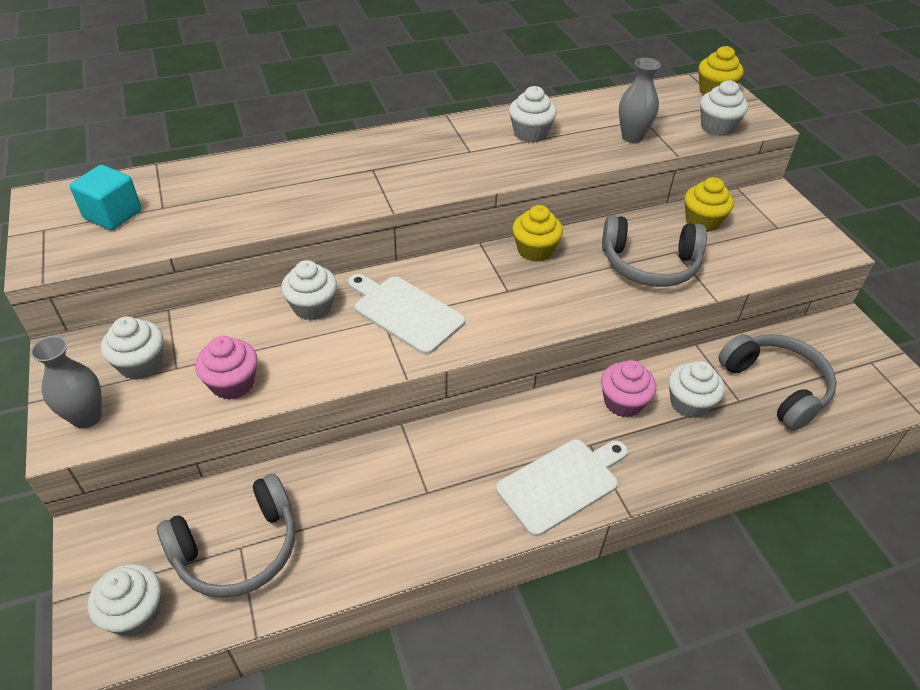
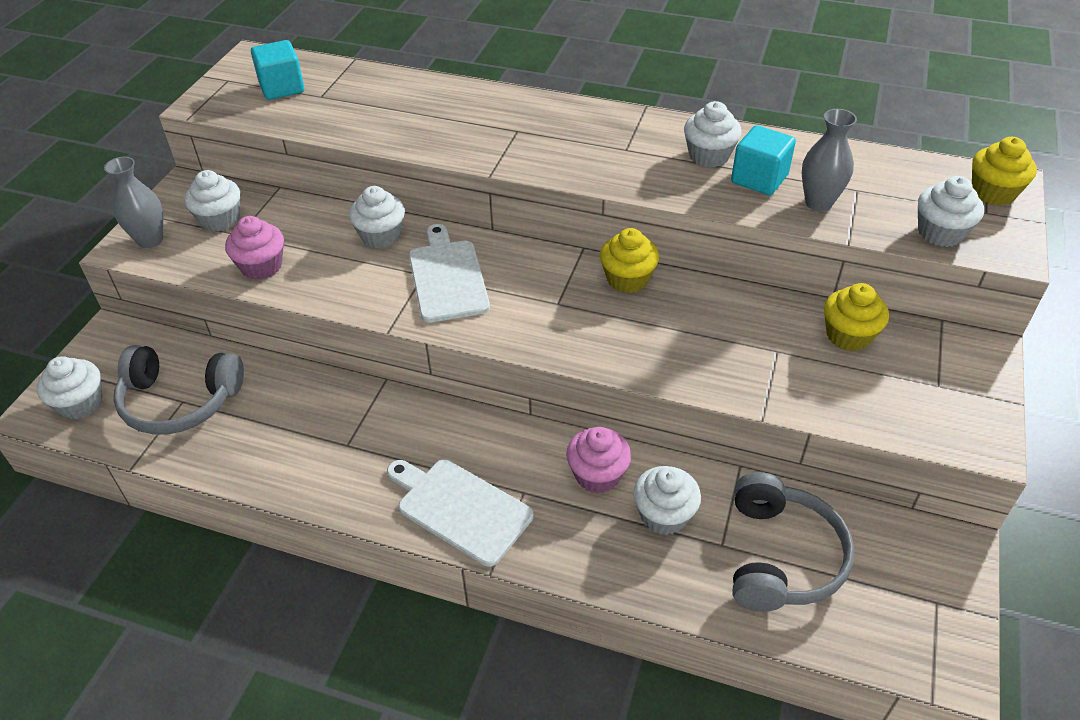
camera: 40 degrees right, 0 degrees up
white cutting board [496,439,628,536] -> white cutting board turned 150 degrees counterclockwise [387,459,533,566]
grey headphones [602,215,707,287] -> none
none -> turquoise cube [731,125,796,195]

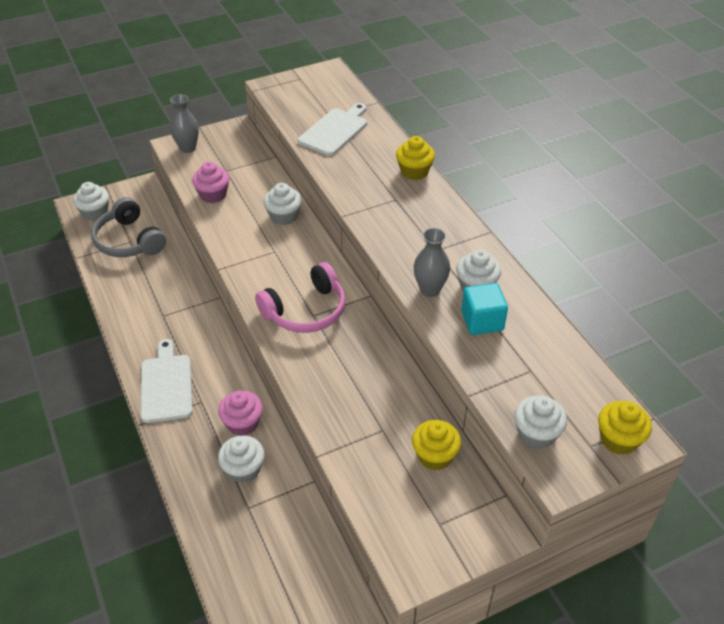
camera: 45 degrees right, 0 degrees up
white cupcake [184,170,240,232] -> none
turquoise cube [251,40,304,100] -> none
white cutting board [409,224,490,323] -> white cutting board moved to [298,103,367,156]
yellow cupcake [600,228,659,293] -> yellow cupcake moved to [396,136,435,180]
grey headphones [733,472,855,612] -> none
grey vase [802,109,857,211] -> grey vase moved to [414,228,450,297]
none -> pink headphones [255,262,345,333]

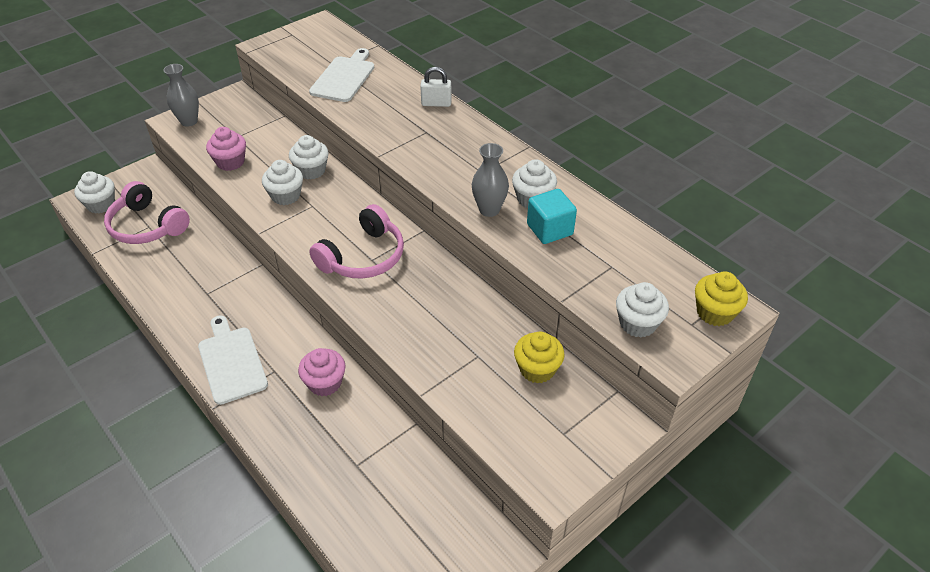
camera: 15 degrees left, 0 degrees up
grey headphones [91,197,166,257] -> pink headphones [104,181,190,244]
white cupcake [218,435,265,483] -> white cupcake moved to [262,160,303,205]
yellow cupcake [396,136,435,180] -> white padlock [420,67,452,107]

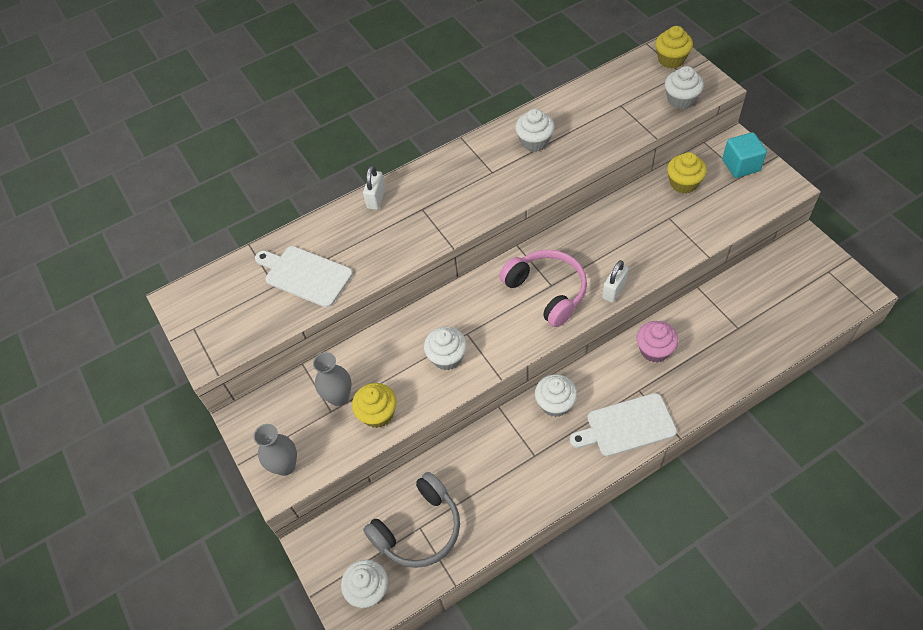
camera: 75 degrees left, 10 degrees up
pink headphones [104,181,190,244] -> grey headphones [363,472,460,568]
pink cupcake [206,127,246,171] -> yellow cupcake [352,383,396,428]
white cupcake [289,135,329,180] -> white cupcake moved to [535,374,577,417]
grey vase [472,143,509,217] -> grey vase moved to [313,352,352,406]
turquoise cube [527,189,577,244] -> turquoise cube moved to [722,132,767,178]
none -> white padlock [602,260,629,303]

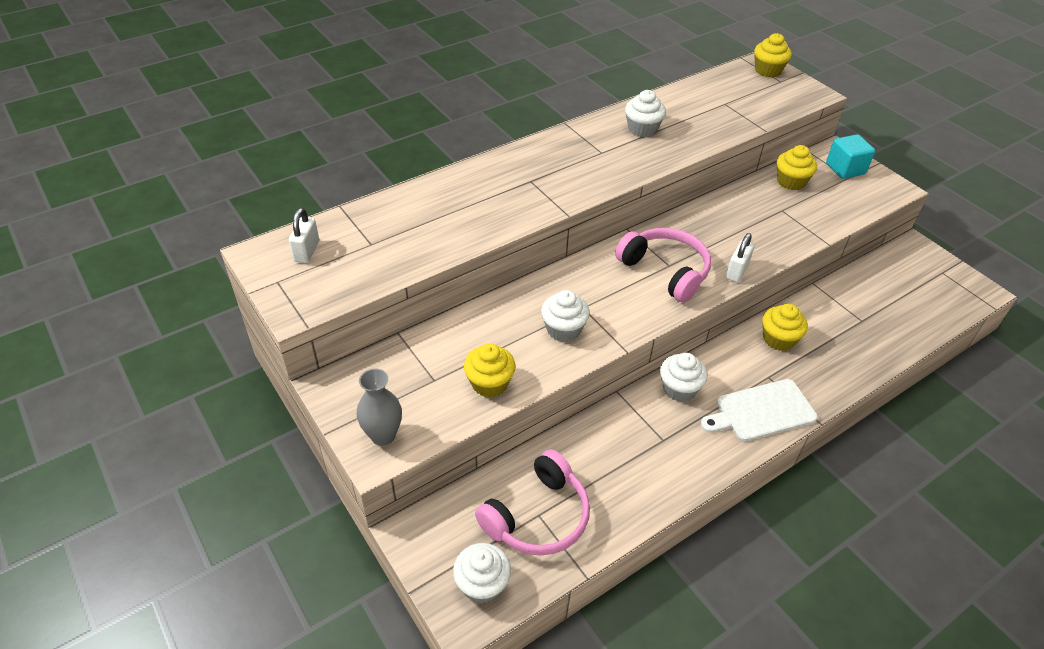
camera: 10 degrees left, 10 degrees down
white cutting board [255,246,353,307] -> none
grey vase [313,352,352,406] -> none
white padlock [363,166,386,210] -> white padlock moved to [289,208,319,263]
grey headphones [363,472,460,568] -> pink headphones [475,449,590,556]
pink cupcake [636,321,678,362] -> yellow cupcake [762,304,808,351]
white cupcake [665,66,704,109] -> none

